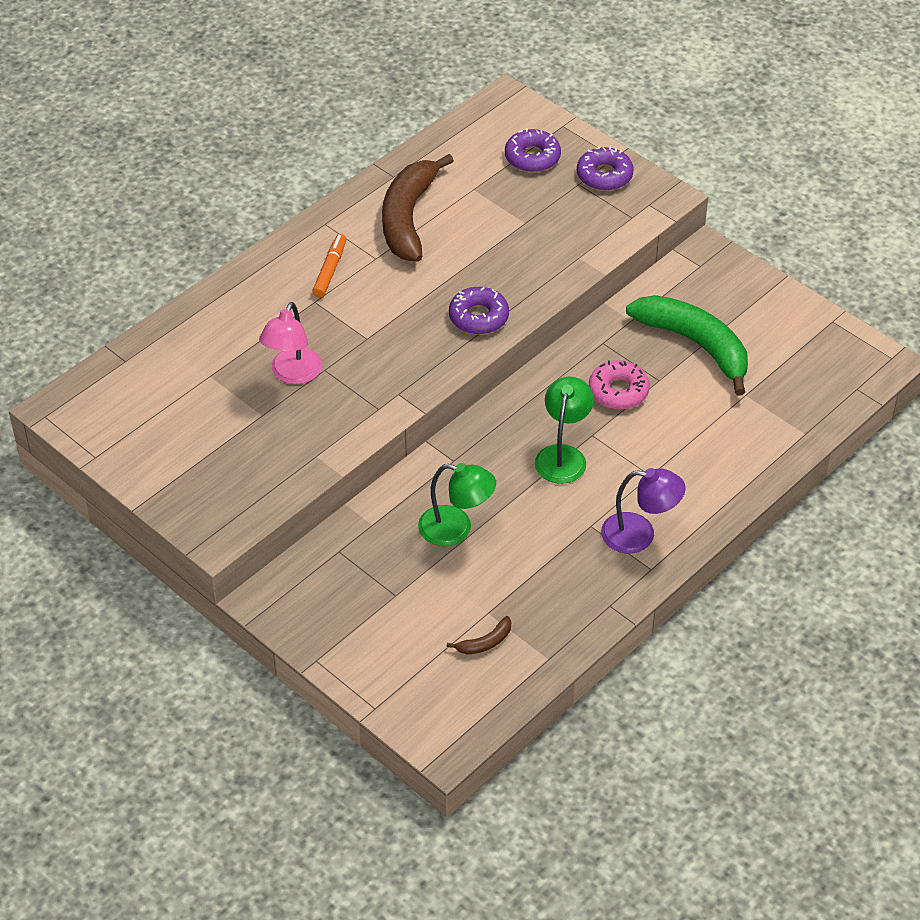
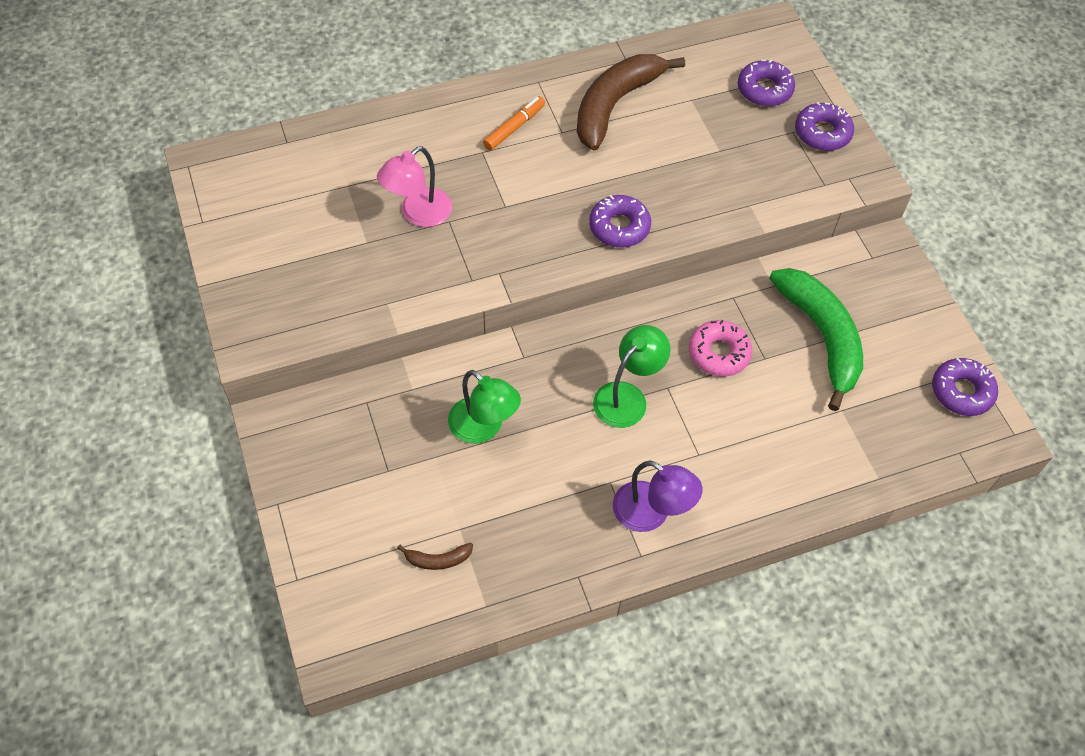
camera: 25 degrees right, 10 degrees up
none -> purple donut [932,358,998,416]

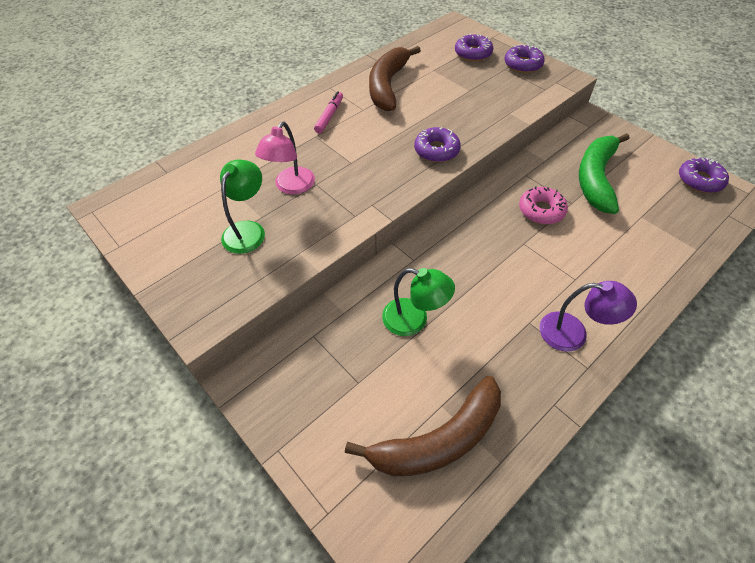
camera: 20 degrees left, 5 degrees down
brown banana [397,543,473,570] -> brown banana [345,376,501,477], size x2.47
orange marker [483,96,545,150] -> pink marker [314,91,343,133]
green lamp [593,325,670,428] -> green lamp moved to [220,159,265,254]
green banana [769,268,863,411] -> green banana turned 120 degrees counterclockwise [579,133,629,214]

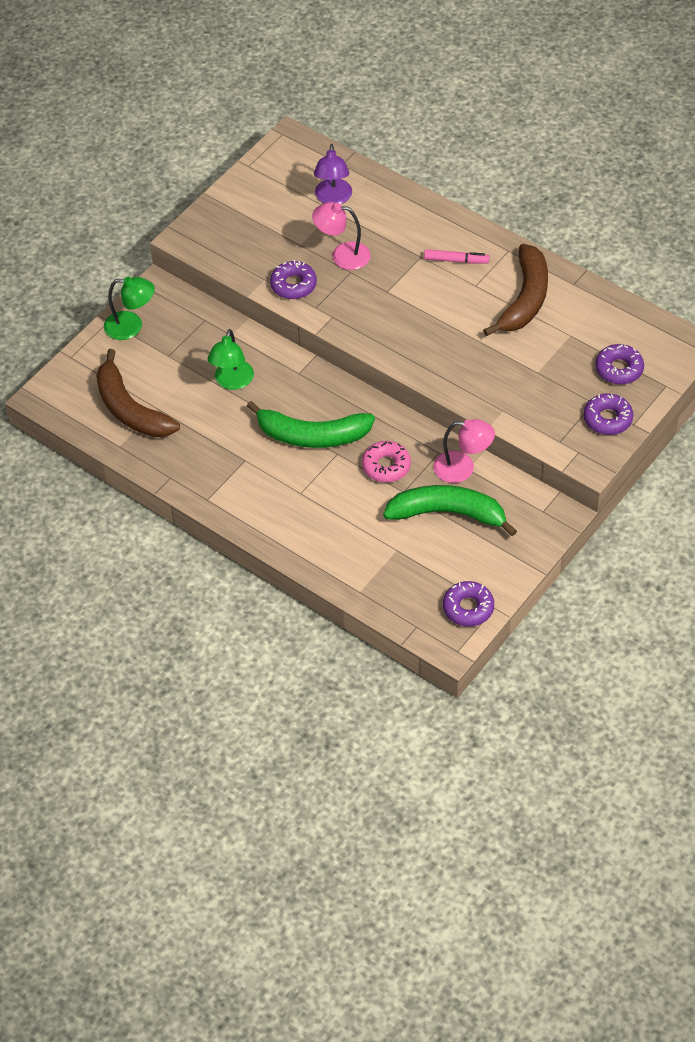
camera: 80 degrees right, 0 degrees up
green lamp [220,159,265,254] -> green lamp moved to [104,277,155,340]
brown banana [369,46,421,111] -> brown banana turned 105 degrees clockwise [483,244,548,336]
purple donut [414,127,461,162] -> purple donut moved to [270,260,317,299]
purple lamp [539,281,637,352] -> purple lamp moved to [314,144,352,204]
none -> green banana [247,401,375,448]
none -> pink lamp [433,419,495,483]

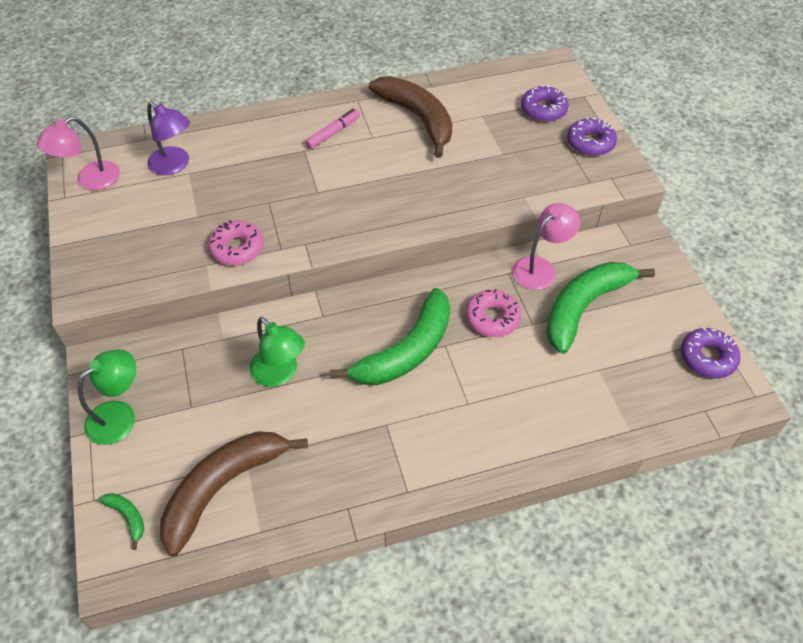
camera: 55 degrees left, 0 degrees up
brown banana [96,349,180,437] -> brown banana turned 135 degrees clockwise [160,431,308,557]
purple donut [270,260,317,299] -> pink donut [208,220,264,266]
pink lamp [312,202,371,270] -> pink lamp moved to [36,117,120,190]
none -> green banana [99,493,144,550]

